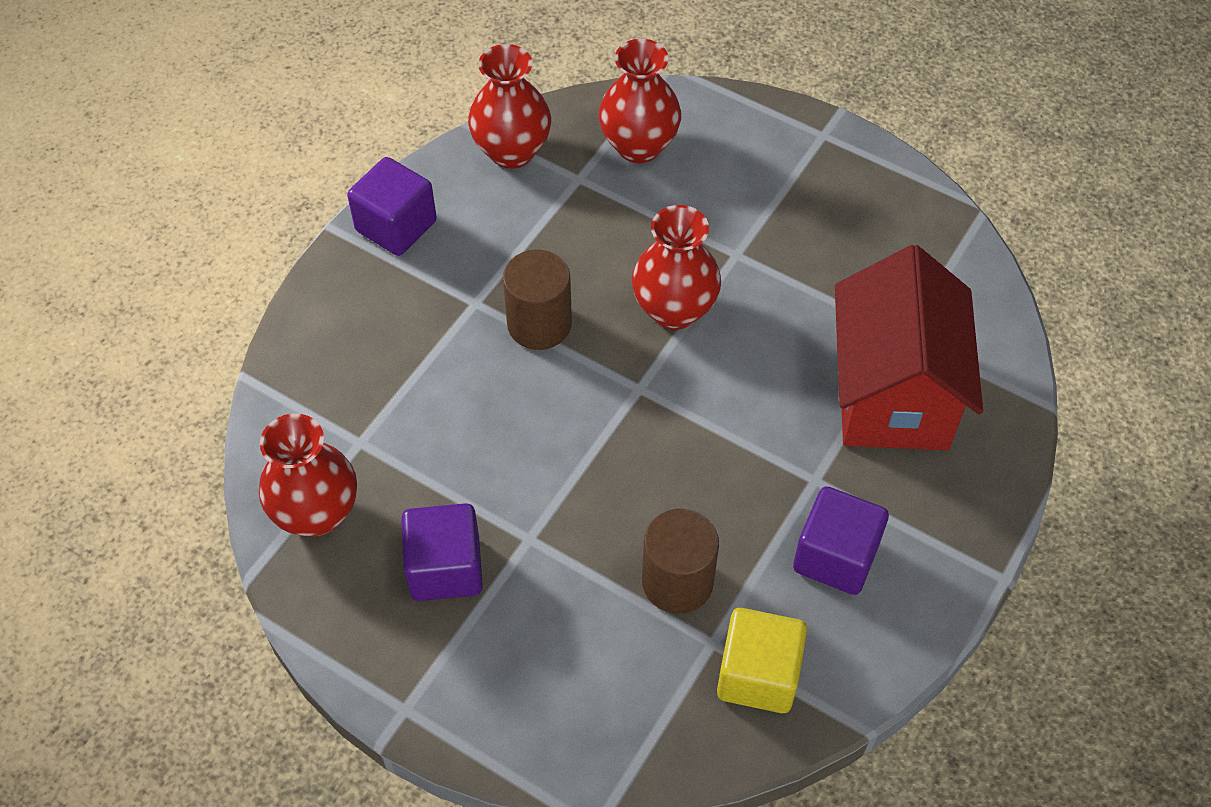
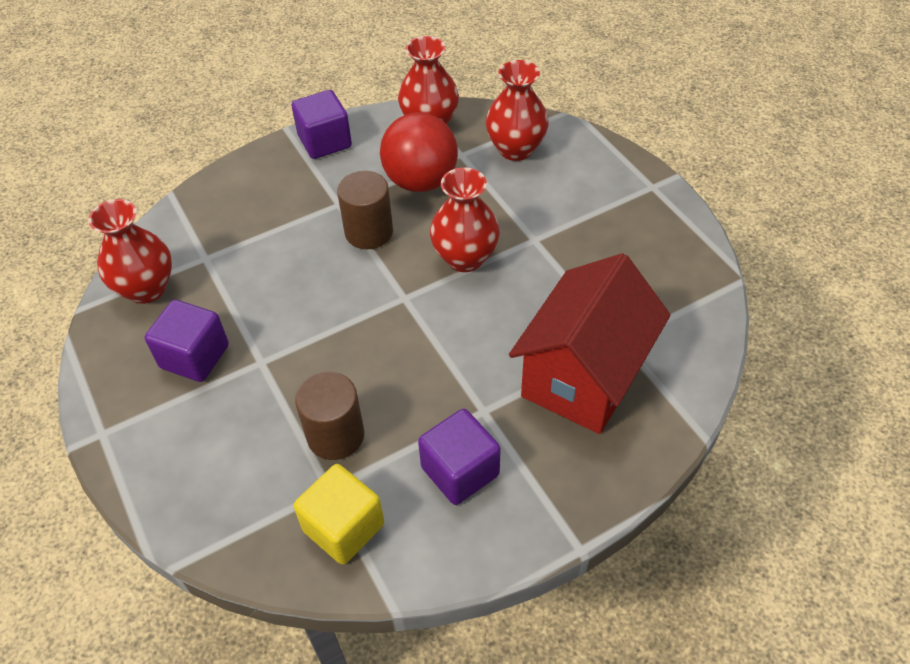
camera: 30 degrees right, 5 degrees down
none -> red ball [380,112,458,192]

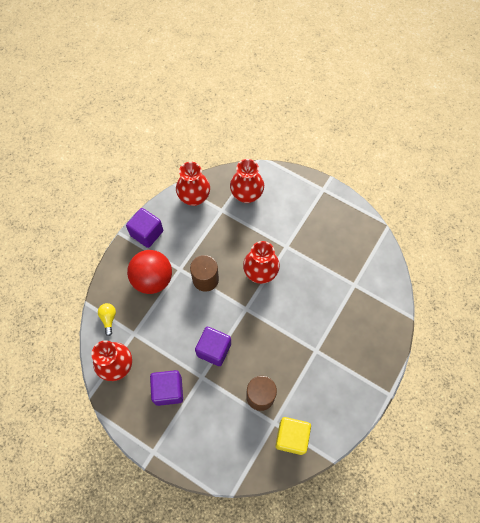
camera: 30 degrees left, 15 degrees up
red ball [380,112,458,192] -> red ball moved to [127,250,172,294]
purple cube [418,409,501,505] -> purple cube moved to [195,327,231,366]
red house [509,253,671,434] -> none
none -> yellow light bulb [98,303,116,336]

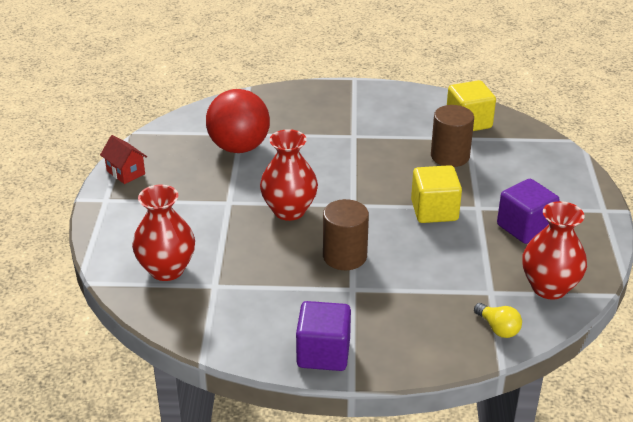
camera: 120 degrees left, 30 degrees down
yellow light bulb [98,303,116,336] -> yellow light bulb turned 90 degrees counterclockwise [474,303,522,338]
red ball [127,250,172,294] -> red ball moved to [206,89,270,153]
red vase [176,162,210,206] -> none
purple cube [195,327,231,366] -> yellow cube [411,165,462,223]
none -> red house [100,135,147,184]

